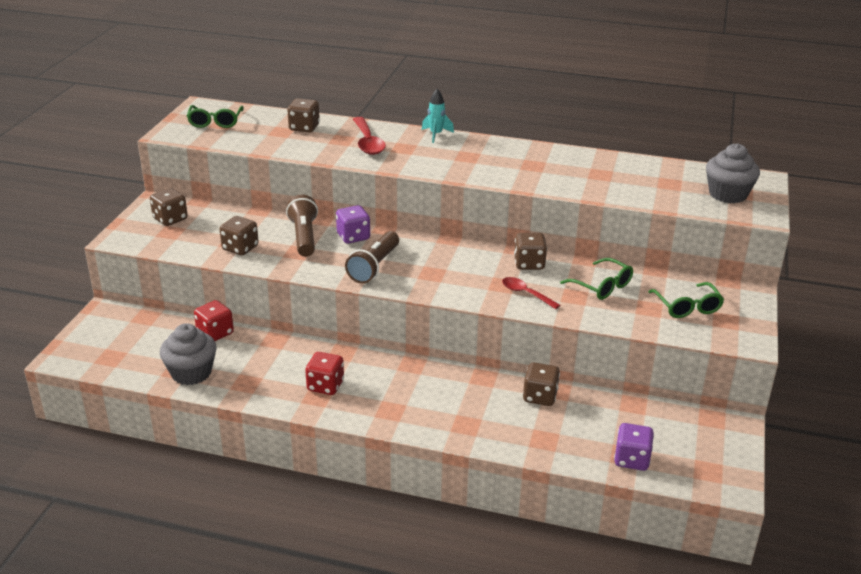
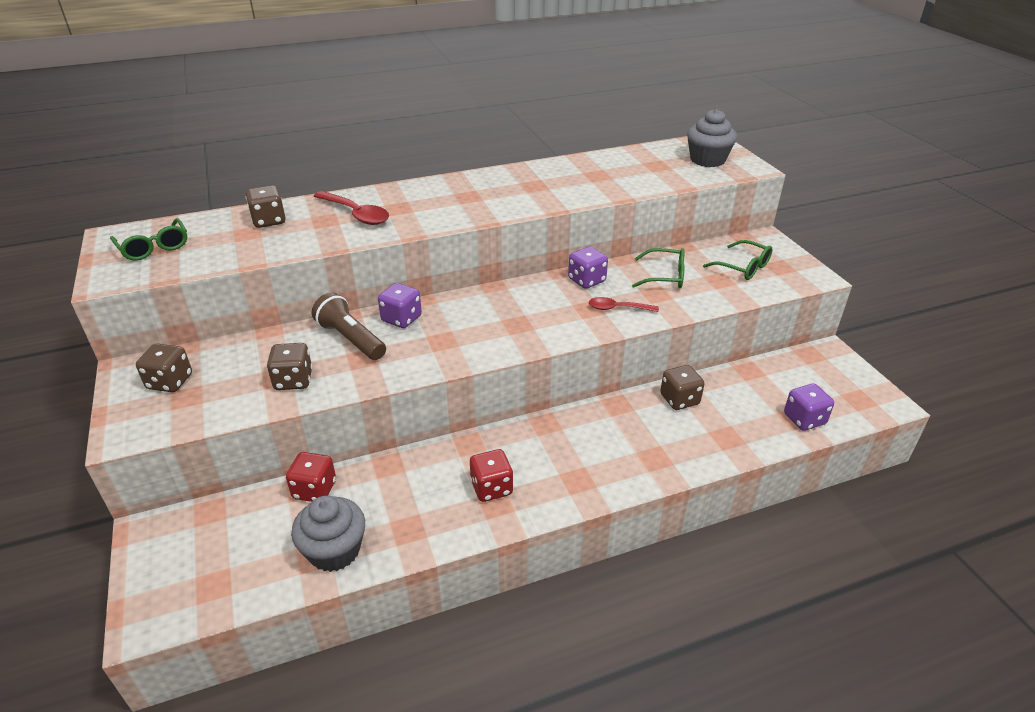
camera: 35 degrees left, 5 degrees up
brown flashlight [345,231,399,284] -> none
turquoise rocket [422,89,454,143] -> none
brown dice [514,233,547,270] -> purple dice [568,246,608,289]

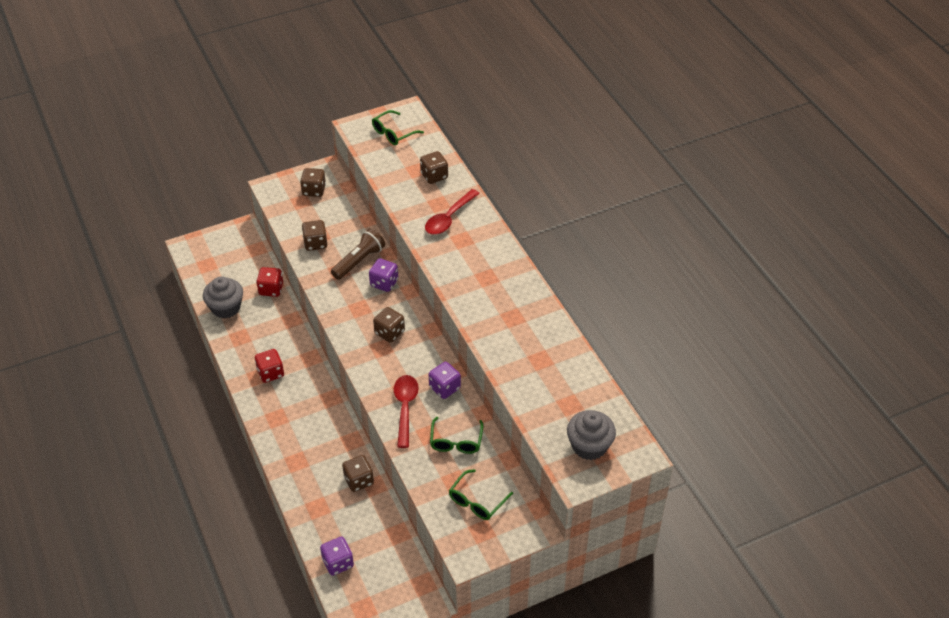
camera: 85 degrees right, 10 degrees up
red spoon [589,297,659,312] -> red spoon [394,375,419,448], size x1.54
none -> brown dice [373,307,405,343]

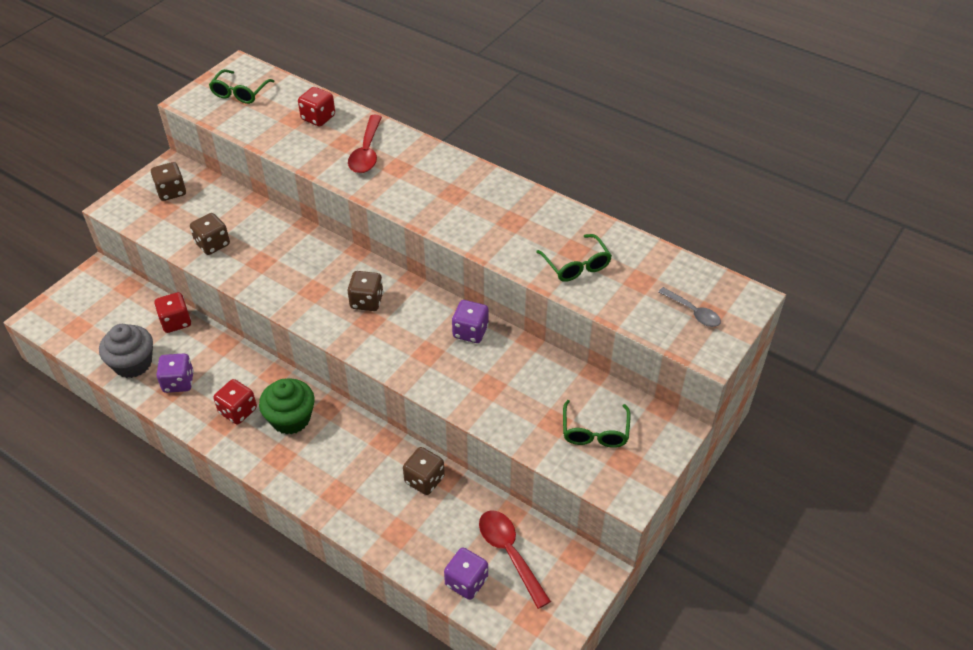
camera: 30 degrees left, 0 degrees up
brown flashlight [331,228,385,280] -> none
purple dice [369,258,398,292] -> purple dice moved to [156,353,194,393]
red spoon [394,375,419,448] -> red spoon moved to [479,510,551,609]
brown dice [420,151,448,184] -> red dice [298,87,335,126]
green glasses [430,417,483,454] -> green glasses moved to [536,234,612,282]
grey cupcake [567,410,616,460] -> grey spoon [658,287,721,327]
none -> green cupcake [259,379,315,435]

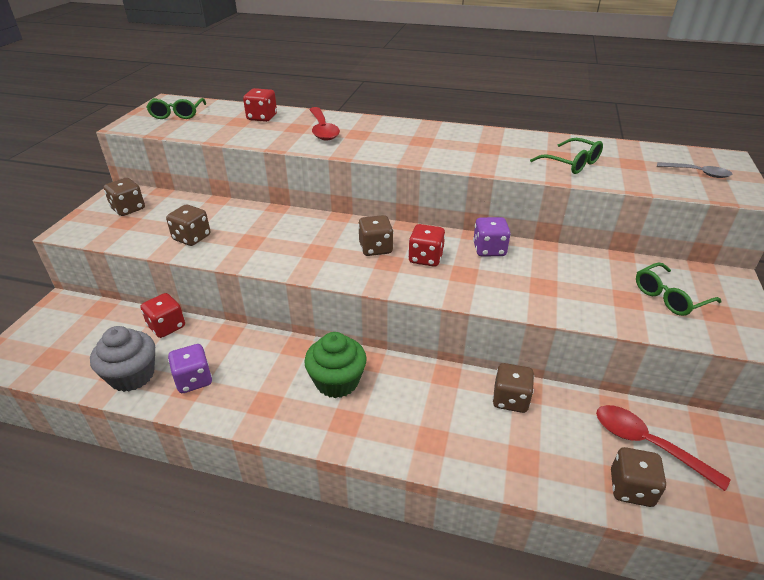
camera: 20 degrees left, 10 degrees down
red dice [214,379,257,425] -> red dice moved to [409,224,445,267]
purple dice [444,548,488,600] -> brown dice [611,447,666,507]
green glasses [563,400,630,448] -> green glasses turned 75 degrees clockwise [636,262,722,316]

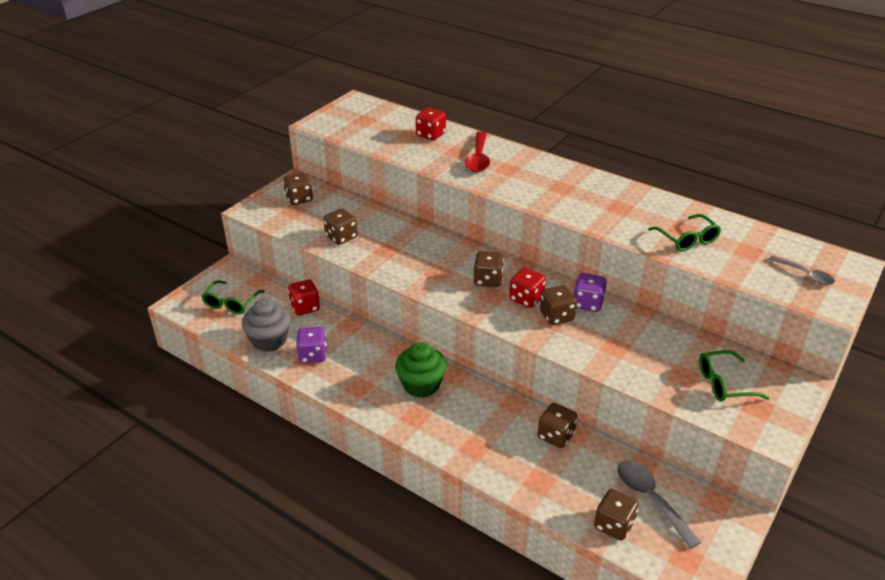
camera: 20 degrees right, 0 degrees up
green glasses [146,98,206,119] -> green glasses moved to [201,281,265,314]
red spoon [596,405,731,491] -> grey spoon [617,460,701,549]
none -> brown dice [540,285,577,325]

